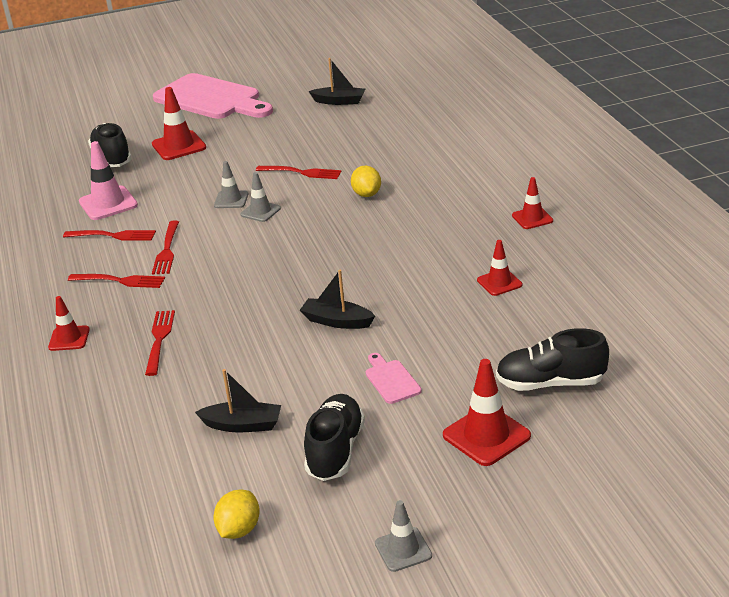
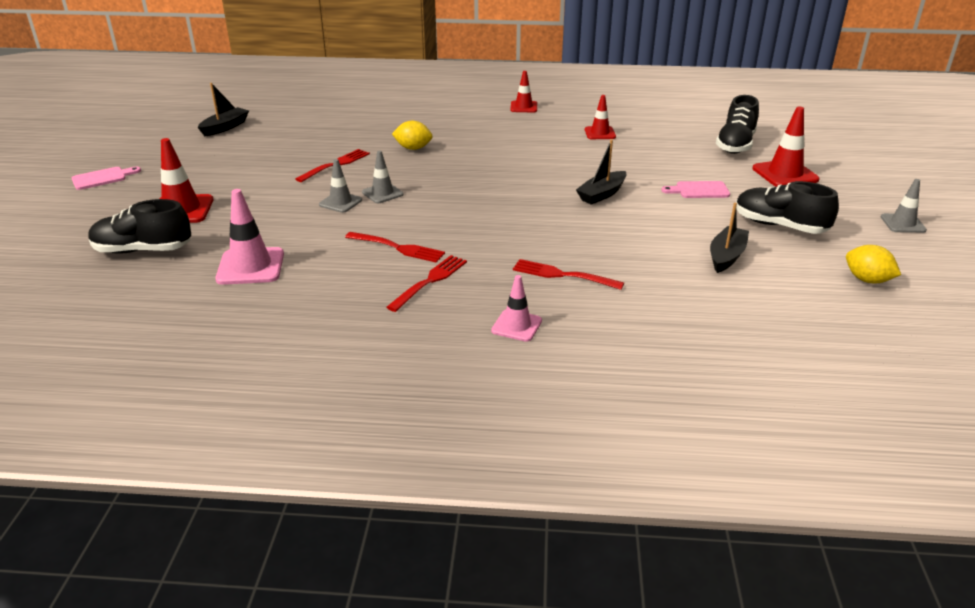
camera: 70 degrees left, 0 degrees up
red traffic cone [48,296,90,351] -> pink traffic cone [491,275,542,342]
red fork [63,230,156,241] -> none
pink cutting board [153,73,273,119] -> pink cutting board [72,167,141,190], size x0.41

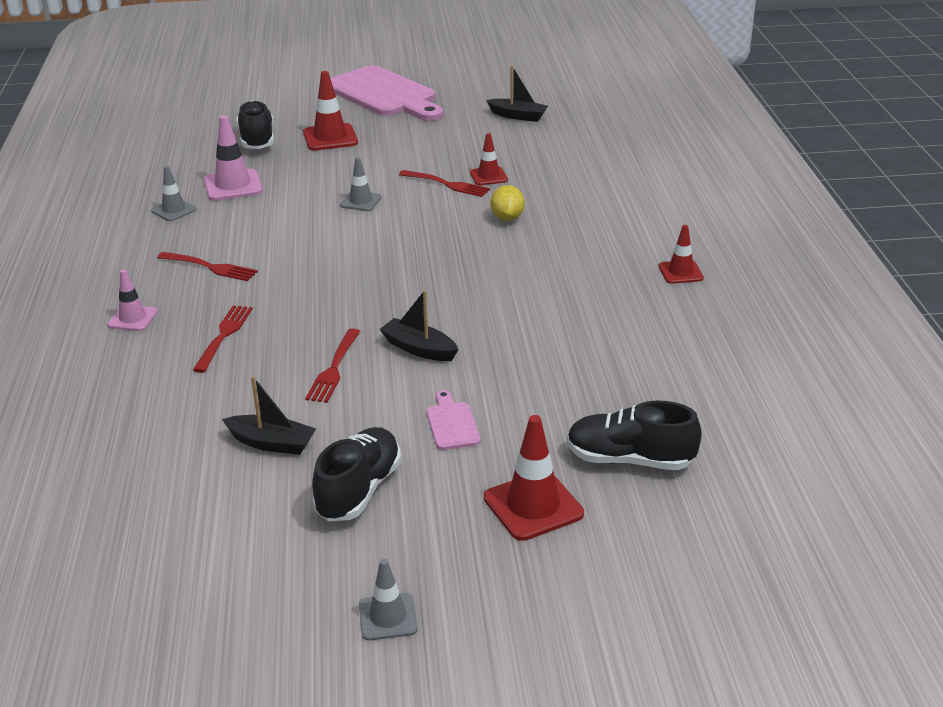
camera: 80 degrees right, 0 degrees up
pink cutting board [72,167,141,190] -> pink cutting board [330,65,444,121], size x2.46
red fork [345,232,445,263] -> red fork moved to [305,328,360,403]
grey traffic cone [362,151,404,203] -> grey traffic cone moved to [151,166,196,221]
red traffic cone [585,95,616,139] -> red traffic cone moved to [470,133,508,185]
yellow lemon [846,245,901,283] -> none

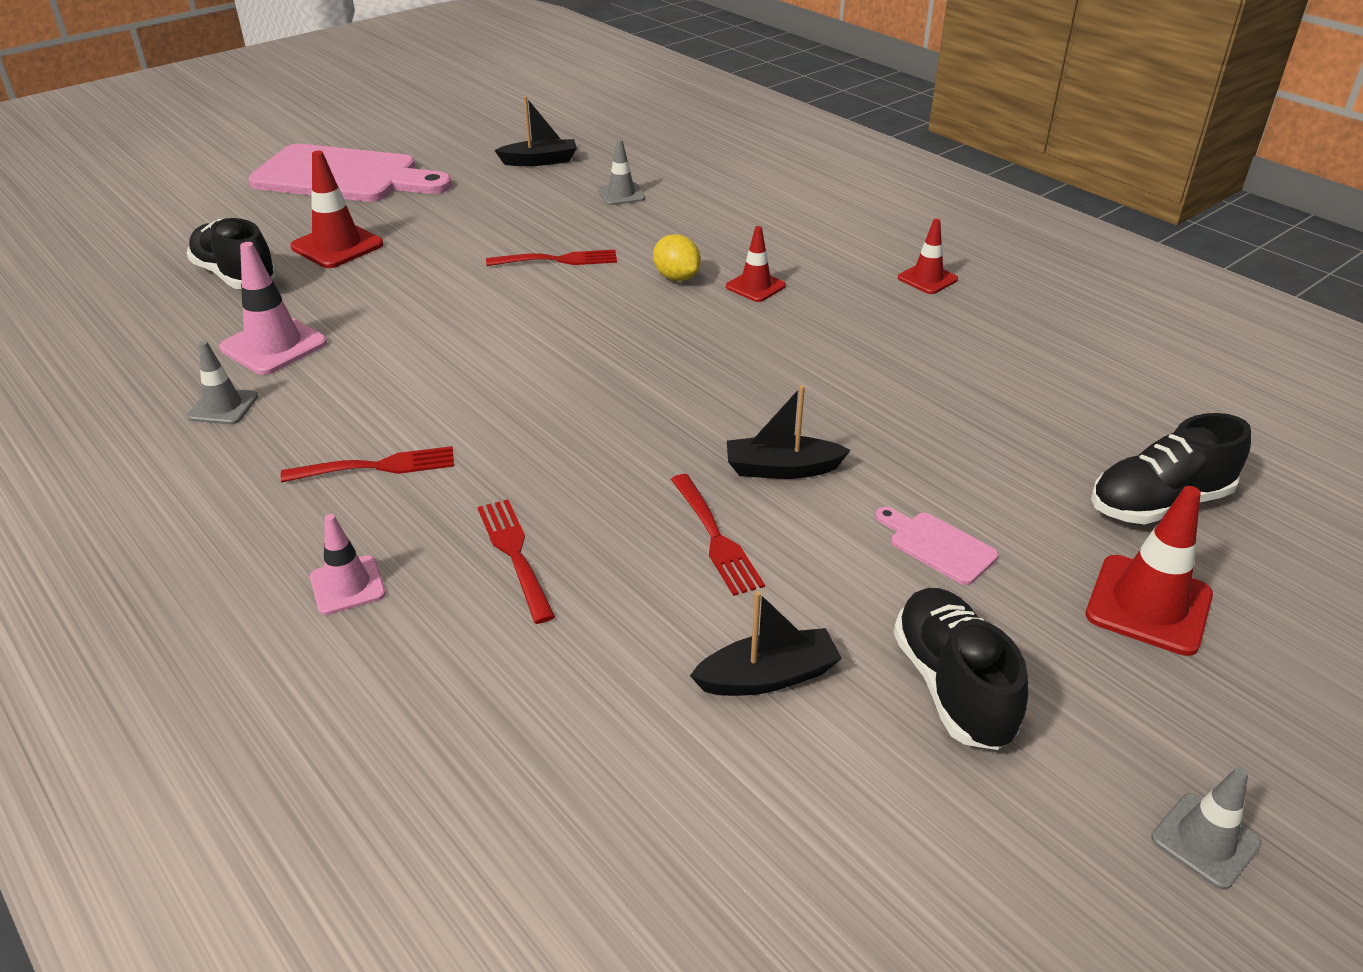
camera: 35 degrees left, 5 degrees up
grey traffic cone [340,157,382,211] -> grey traffic cone moved to [598,139,645,205]
red traffic cone [470,133,508,185] -> red traffic cone moved to [726,226,786,302]

